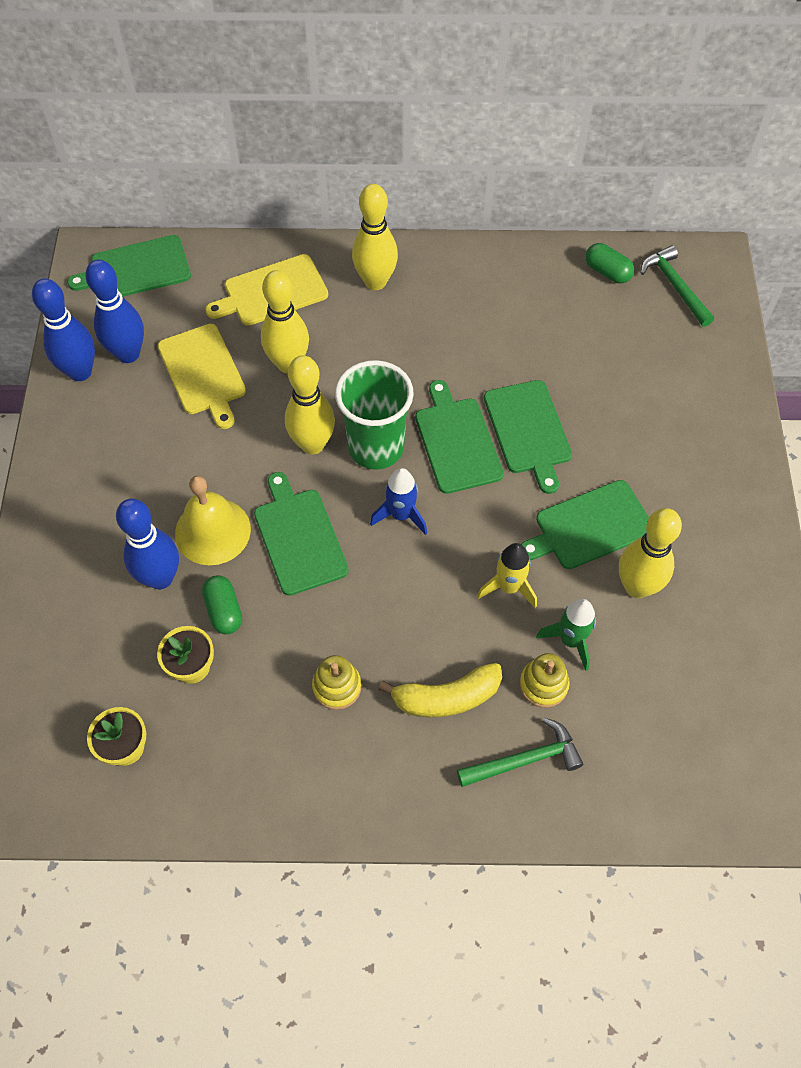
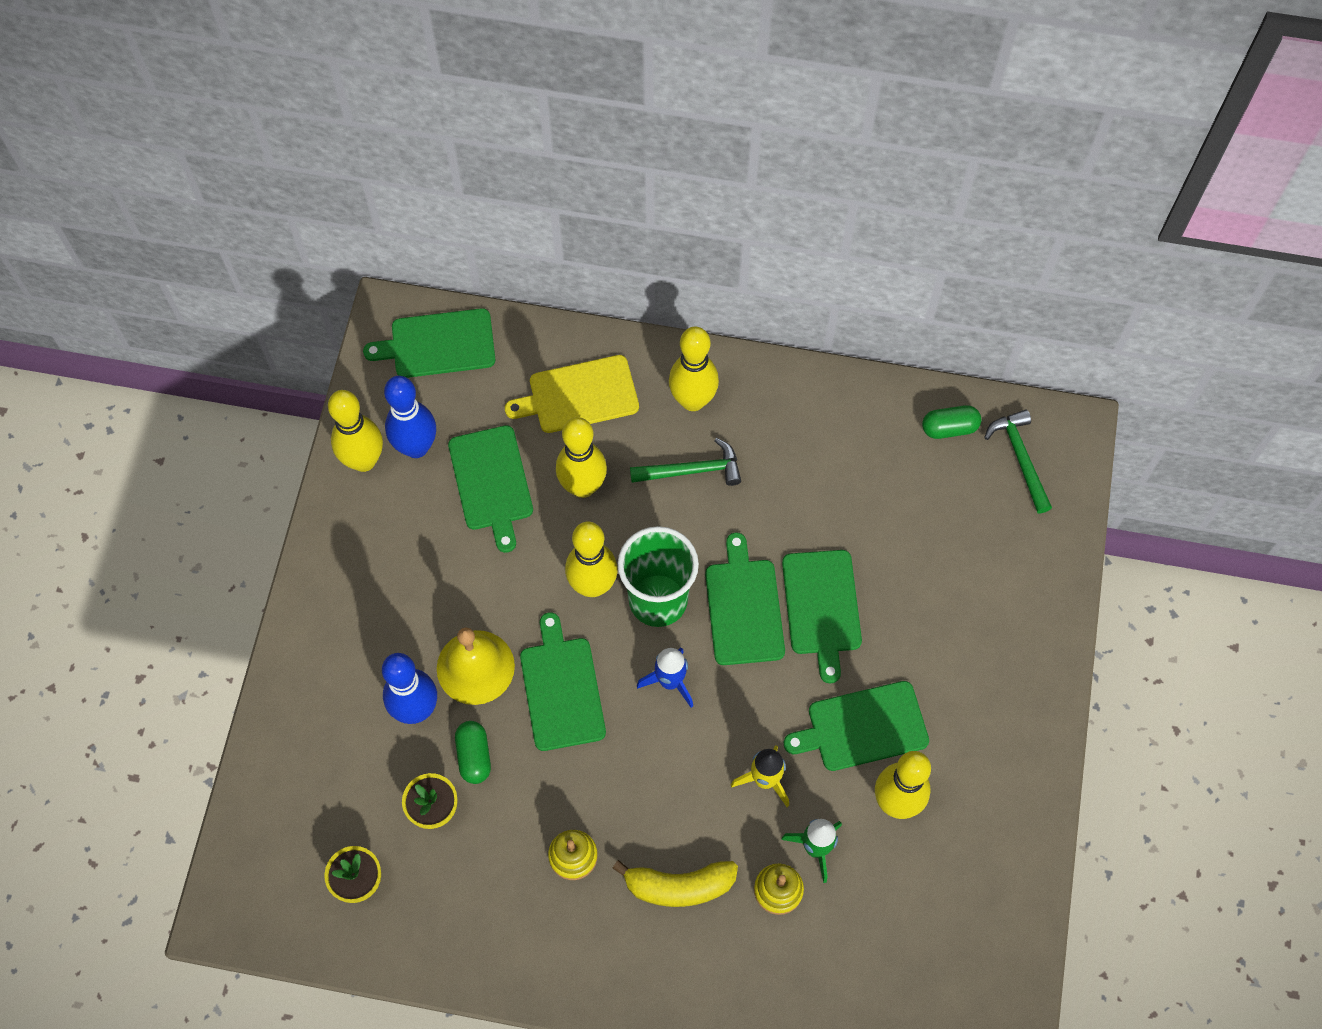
camera: 10 degrees right, 5 degrees up
blue bowling pin [32,278,95,381] -> yellow bowling pin [328,390,383,472]
yellow cutting board [158,324,246,429] -> green cutting board [448,425,533,553]
green hammer [457,718,583,787] -> green hammer moved to [630,438,741,486]
green capsule [585,243,634,283] -> green capsule turned 60 degrees counterclockwise [922,405,981,439]

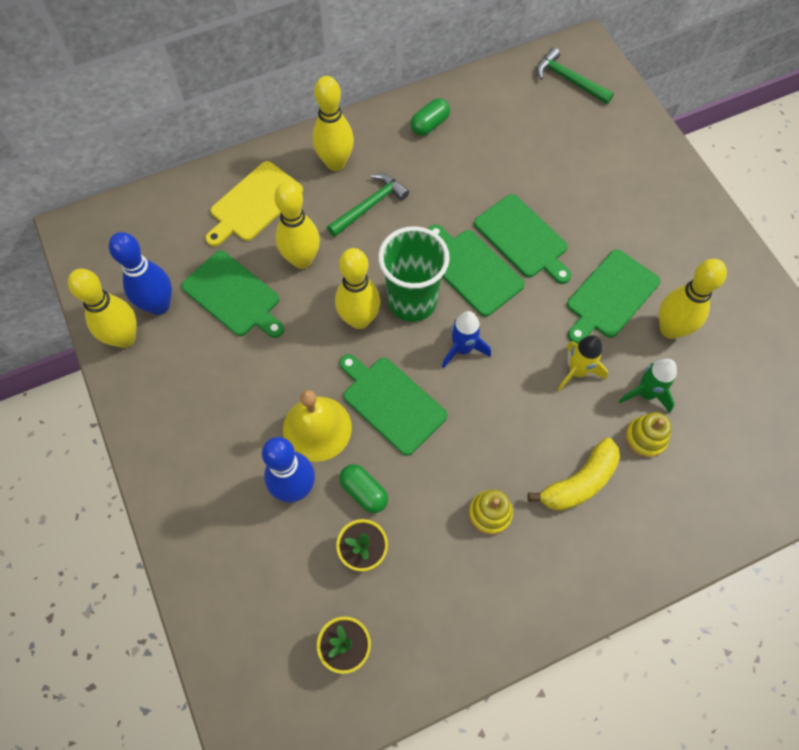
camera: 35 degrees left, 0 degrees up
green cutting board [363,308,495,378] -> none
green capsule [922,405,981,439] -> green capsule moved to [411,98,450,136]

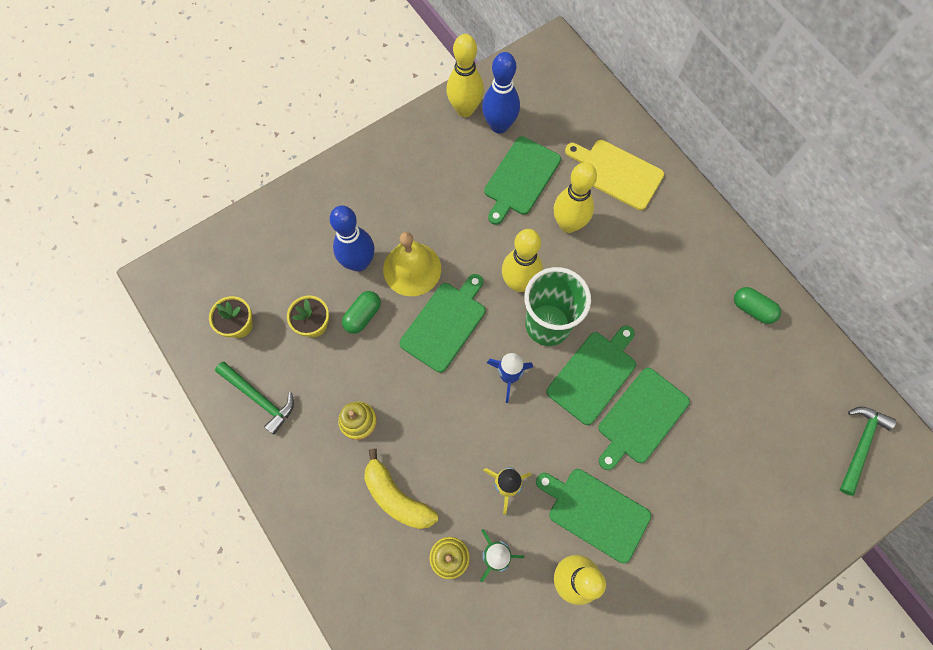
camera: 80 degrees right, 5 degrees up
yellow bowling pin [312,76,354,171] -> none
green hammer [327,173,409,237] -> green hammer moved to [215,362,294,435]

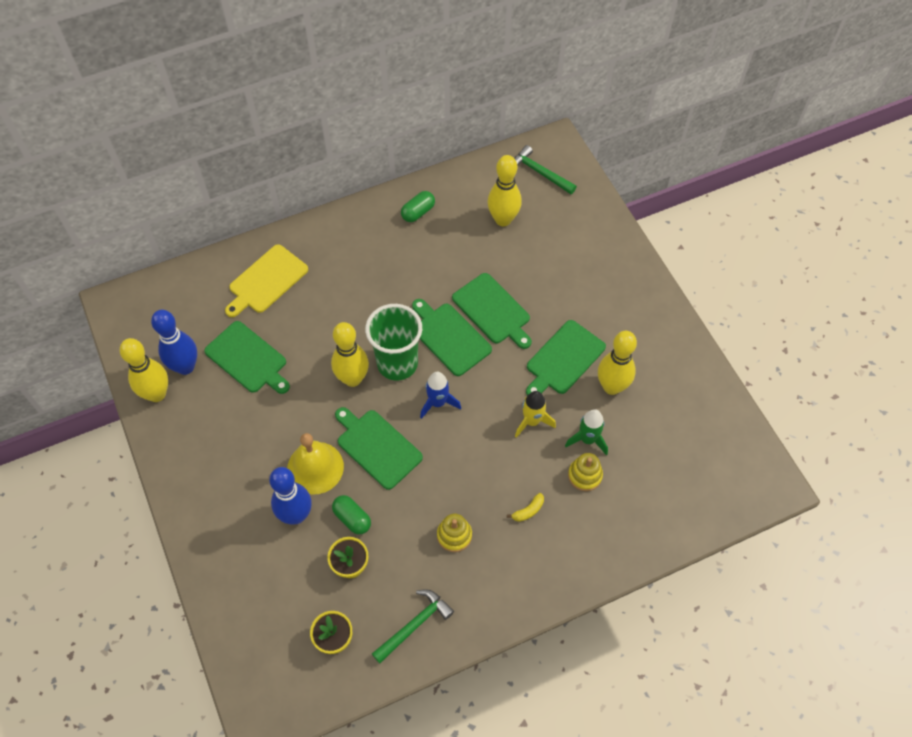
camera: 80 degrees left, 10 degrees down
yellow banana [364,449,438,529] -> yellow banana [507,493,544,522], size x0.50
yellow bowling pin [554,162,597,233] -> yellow bowling pin moved to [487,155,522,226]

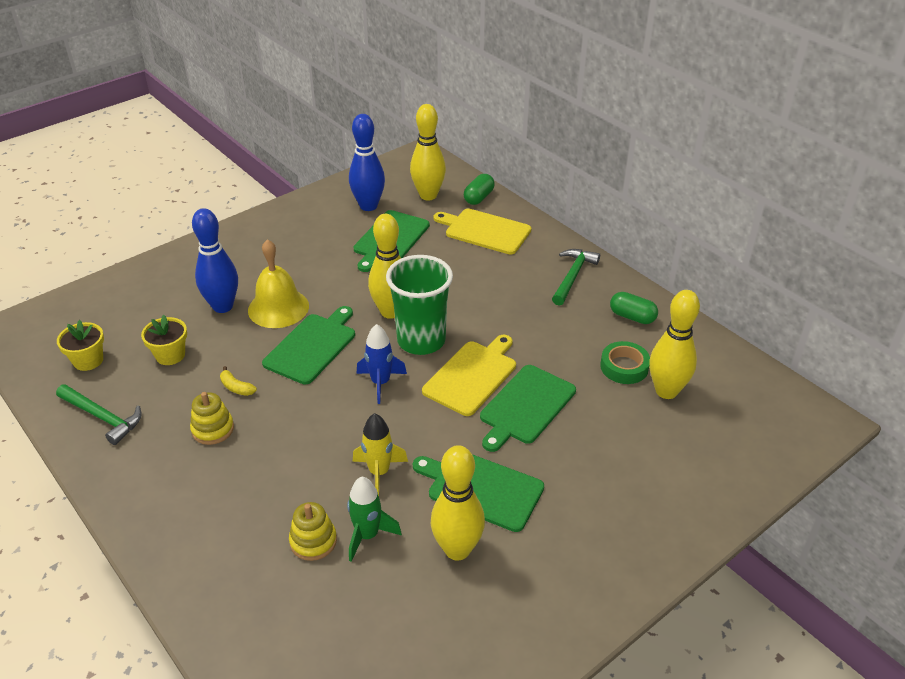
camera: 75 degrees right, 20 degrees down
yellow bowling pin [120,338,168,402] -> yellow bowling pin moved to [410,104,446,200]
green capsule [332,495,371,534] -> green capsule moved to [464,174,495,205]
green cutting board [412,299,492,376] -> yellow cutting board [422,335,516,416]
yellow banana [507,493,544,522] -> yellow banana moved to [220,366,257,396]
green hammer [514,145,577,194] -> green hammer moved to [552,249,600,306]
none -> green tape [600,341,650,384]

